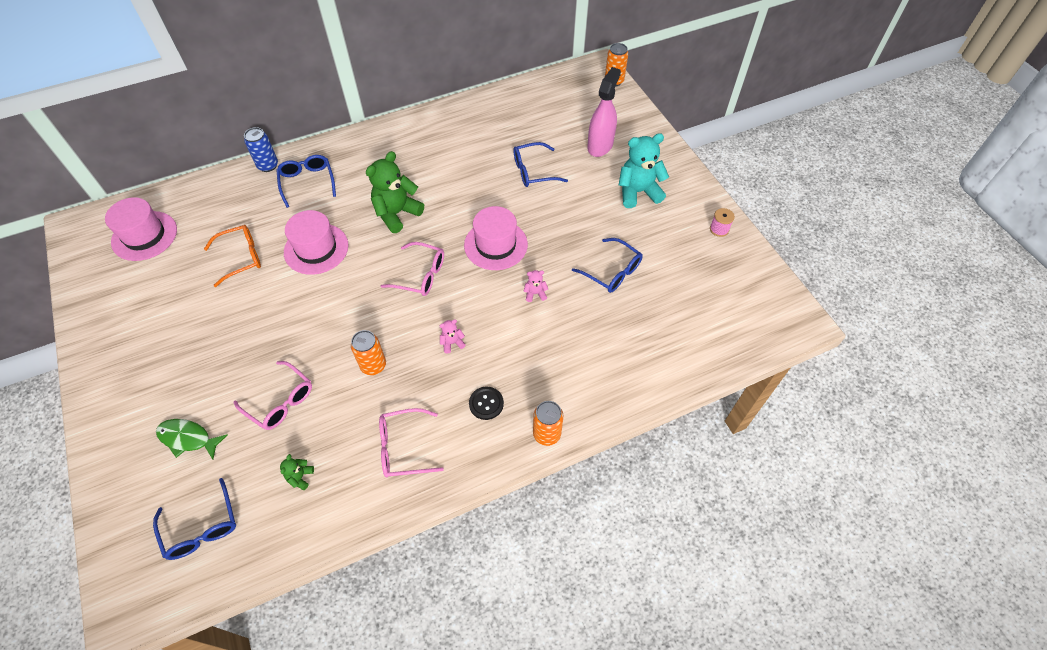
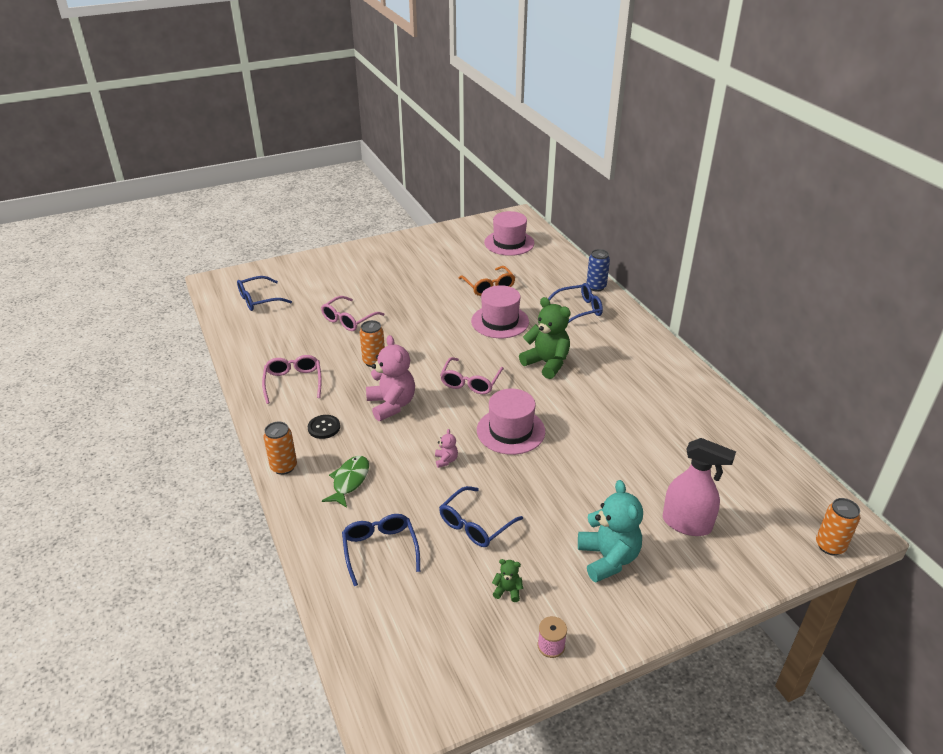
camera: 90 degrees right, 20 degrees down
green fish [156,419,227,460] -> green fish moved to [322,456,369,508]
green teddy bear [280,454,314,490] -> green teddy bear moved to [492,559,523,602]
pink teddy bear [440,319,466,353] -> pink teddy bear [366,335,415,421], size x2.25
blue glasses [513,142,568,187] -> blue glasses moved to [342,514,420,586]

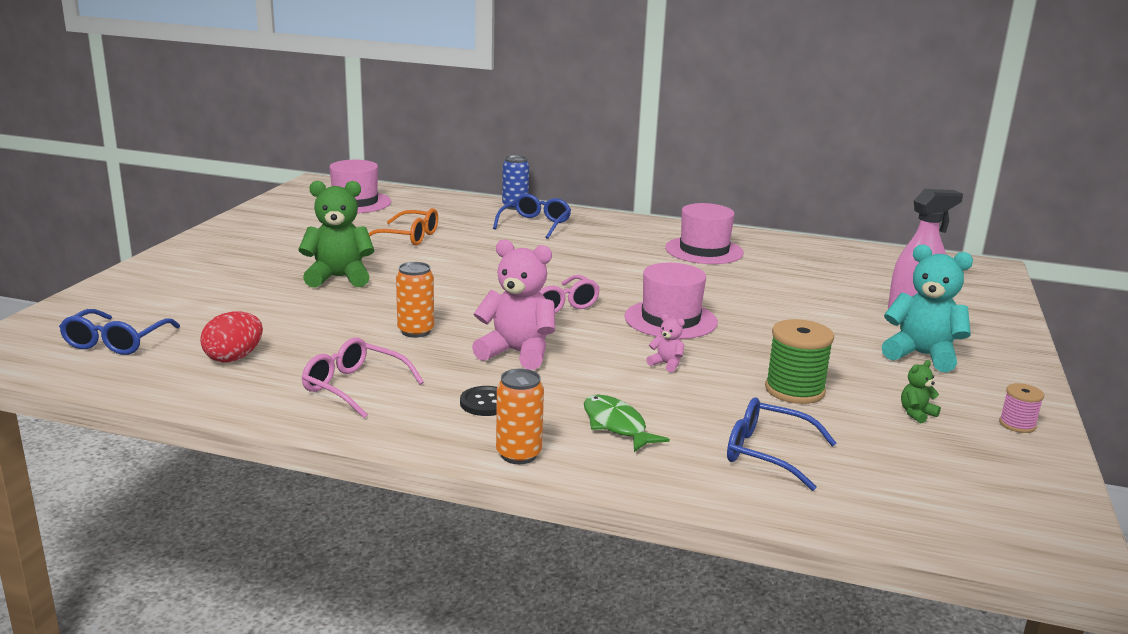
camera: 50 degrees left, 15 degrees down
pink glasses [321,296,385,331] -> none
blue glasses [439,486,523,547] -> green spool [765,319,834,404]
pink hat [471,285,529,338] -> pink hat moved to [665,203,744,264]
green teddy bear [519,297,571,379] -> green teddy bear moved to [298,181,374,288]
orange can [816,498,860,555] -> none
none -> red egg [200,311,263,363]

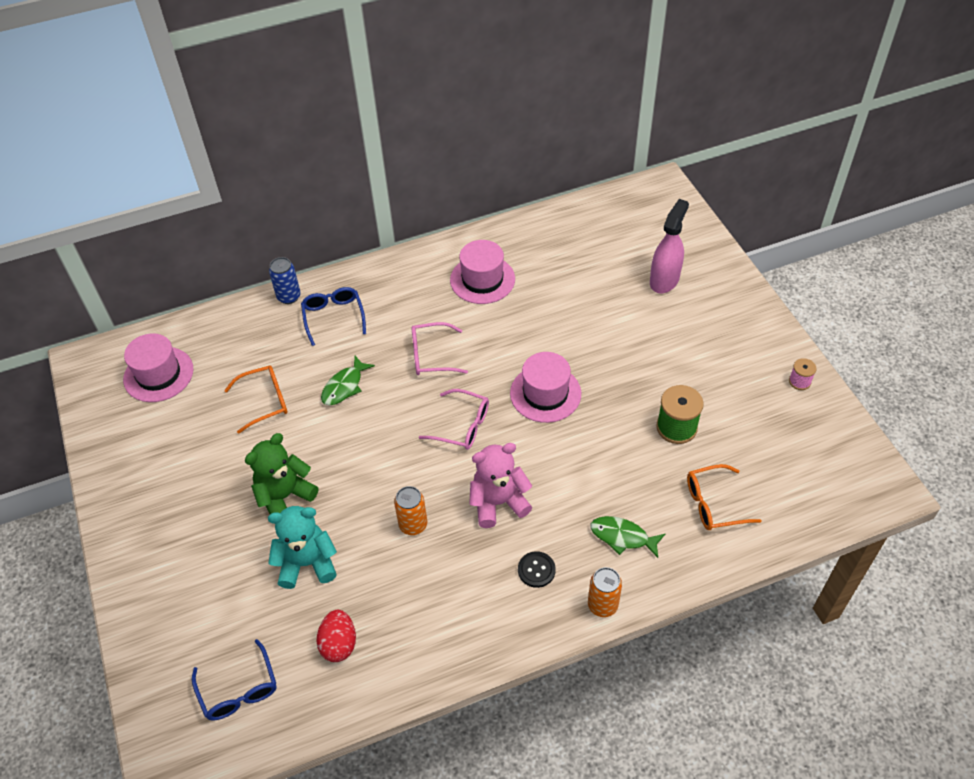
camera: 35 degrees left, 30 degrees up
pink glasses [301,337,424,418] -> pink glasses moved to [412,322,468,375]
pink teddy bear [646,314,685,372] -> none
blue glasses [727,398,836,491] -> orange glasses [687,464,761,530]
turquoise teddy bear [882,245,973,372] -> turquoise teddy bear moved to [268,506,337,589]
green teddy bear [901,360,941,424] -> none
none -> green fish [321,356,375,405]

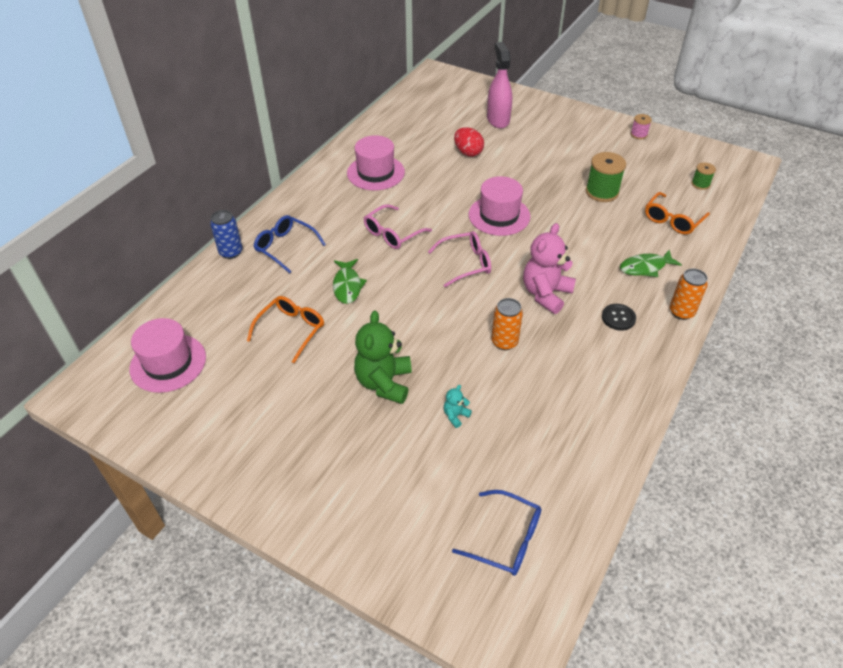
camera: 40 degrees left, 5 degrees down
turquoise teddy bear [268,506,337,589] -> turquoise teddy bear [444,385,472,428], size x0.44
red egg [316,610,356,662] -> red egg moved to [454,127,484,157]
none -> green spool [692,163,716,190]

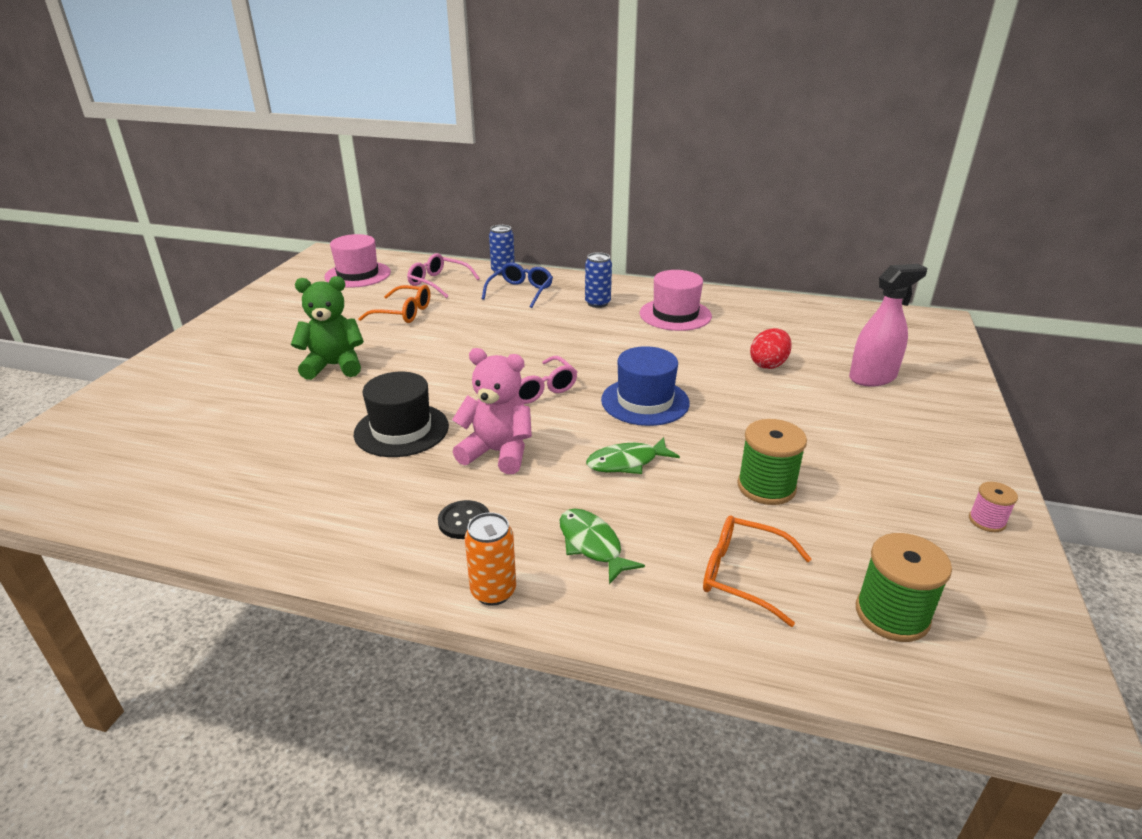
camera: 75 degrees right, 15 degrees down
green fish [333,259,367,304] -> green fish moved to [586,437,680,474]
pink glasses [364,204,432,249] -> pink glasses moved to [407,253,480,298]
turquoise teddy bear [444,385,472,428] -> none
blue glasses [452,490,542,576] -> none
pink hat [469,176,530,236] -> blue hat [601,346,690,426]
orange can [491,298,523,350] -> black hat [354,372,449,457]
green spool [692,163,716,190] -> green spool [856,533,952,642], size x1.80
none -> blue can [585,252,612,308]

